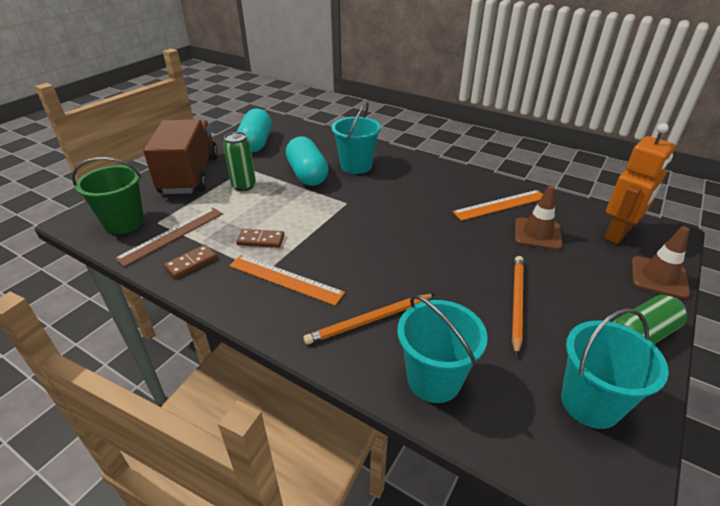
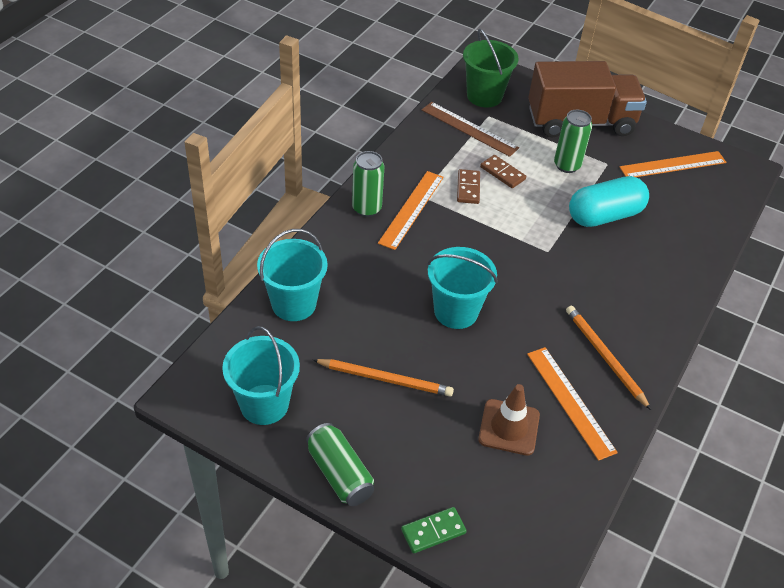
camera: 85 degrees right, 10 degrees up
brown domino [164,245,217,279] -> brown domino moved to [480,155,526,188]
turquoise capsule [237,108,272,152] -> orange ruler [620,151,726,177]
orange pencil [303,294,435,345] -> orange pencil moved to [566,306,651,410]
turquoise bucket [331,102,381,174] -> turquoise bucket moved to [427,247,498,329]
orange robot [604,123,675,244] -> none
brown traffic cone [632,226,690,299] -> green domino [401,507,467,554]
none -> green can [352,151,384,217]

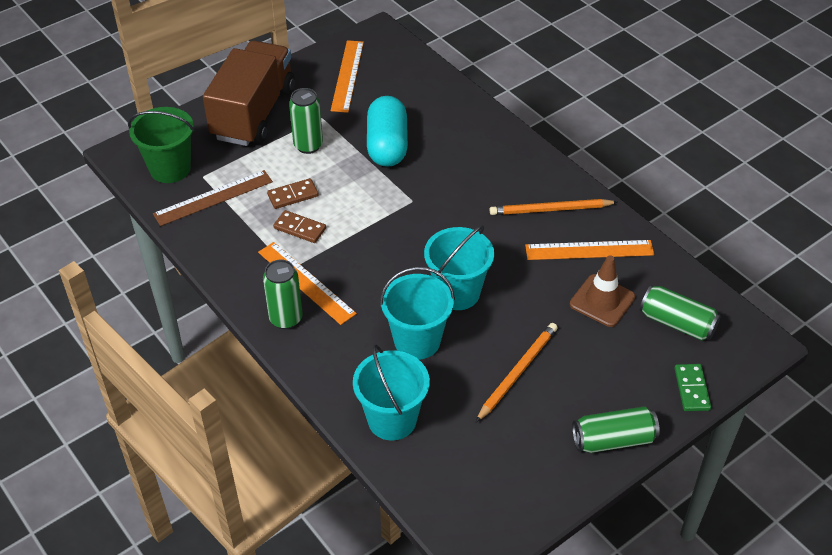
camera: 65 degrees left, 0 degrees up
turquoise bucket [222,326,300,425] -> turquoise bucket moved to [380,267,455,360]
none -> green can [640,285,721,341]

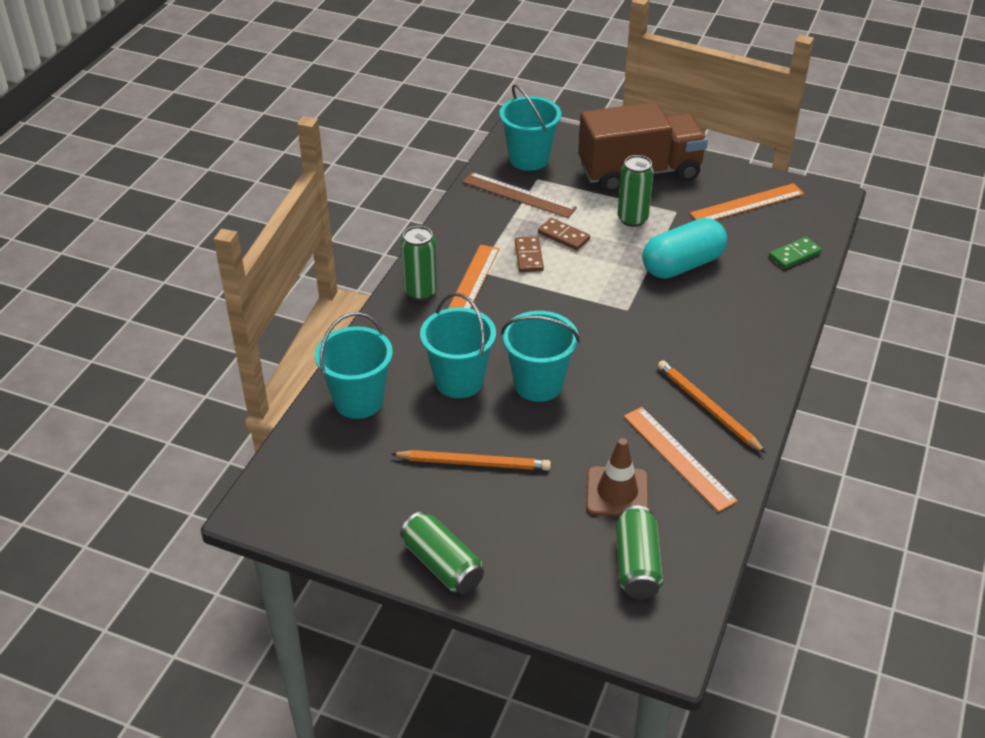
camera: 60 degrees right, 5 degrees down
green bucket [128,107,194,183] -> turquoise bucket [499,84,561,171]
green domino [674,364,711,411] -> green domino moved to [769,237,822,269]

